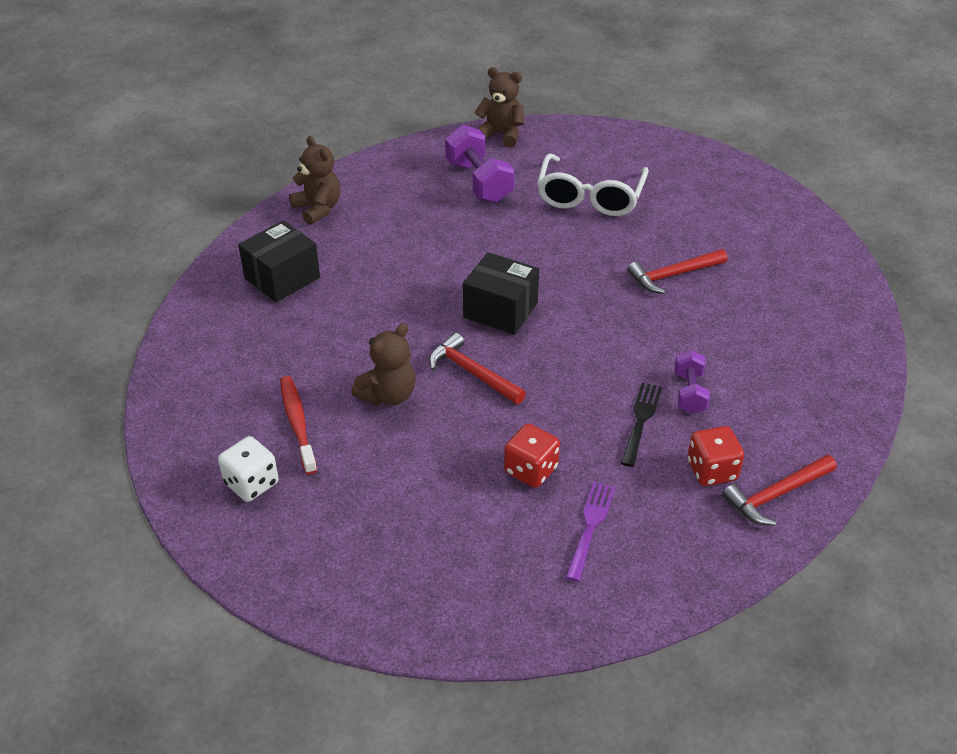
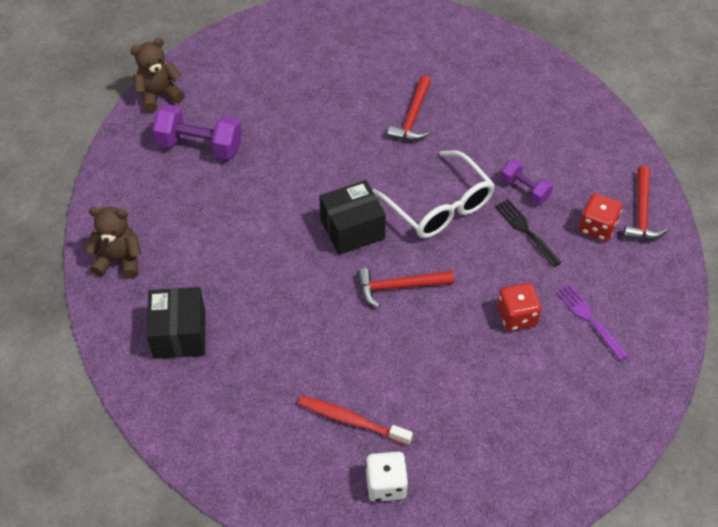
camera: 50 degrees left, 10 degrees up
brown teddy bear [351,324,416,405] -> none
white glasses [537,153,649,216] -> white glasses moved to [372,150,495,238]

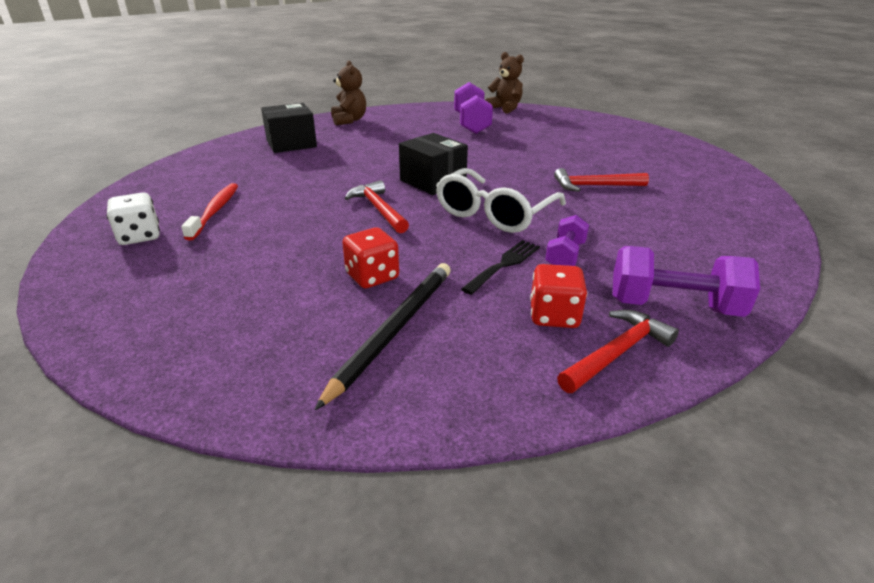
camera: 70 degrees right, 20 degrees down
purple fork [556,284,629,361] -> black pencil [315,263,451,410]
red hammer [623,166,668,240] -> red hammer turned 150 degrees clockwise [557,310,679,393]
none -> purple dumbbell [612,246,760,317]

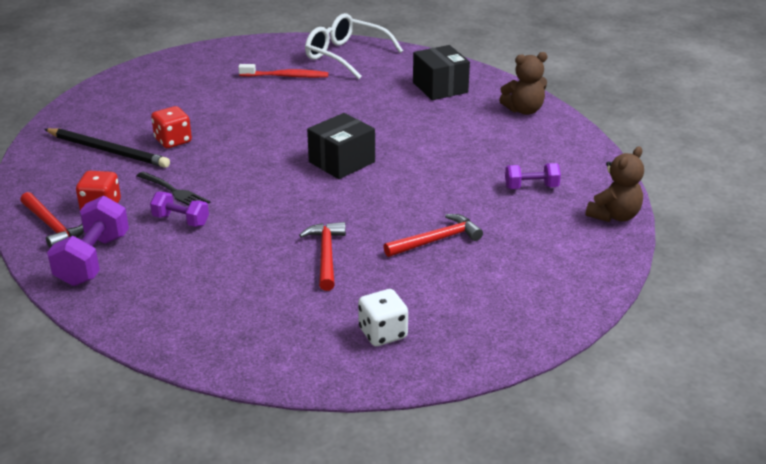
camera: 90 degrees right, 0 degrees up
white dice [107,192,160,245] -> white dice moved to [358,289,408,346]
red hammer [345,180,409,233] -> red hammer moved to [383,214,483,257]
white glasses [436,168,566,233] -> white glasses moved to [305,13,403,79]
purple dumbbell [454,82,493,134] -> purple dumbbell [505,163,561,189], size x0.60

